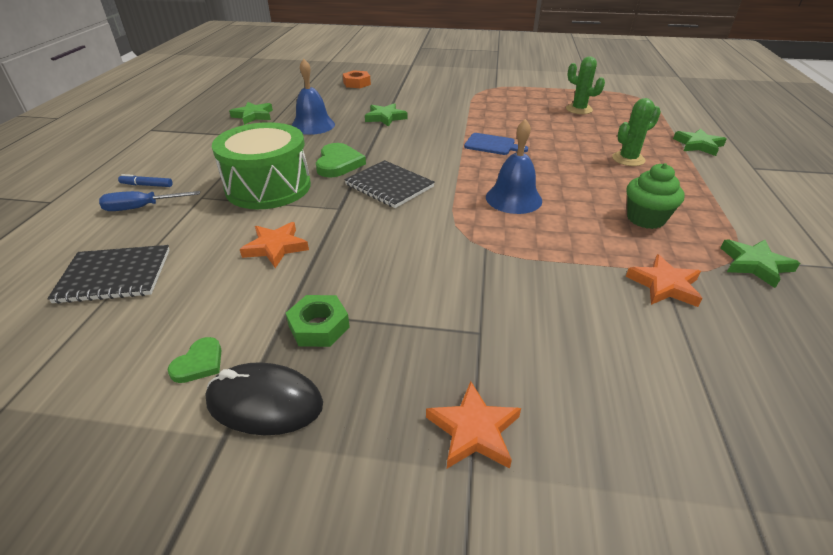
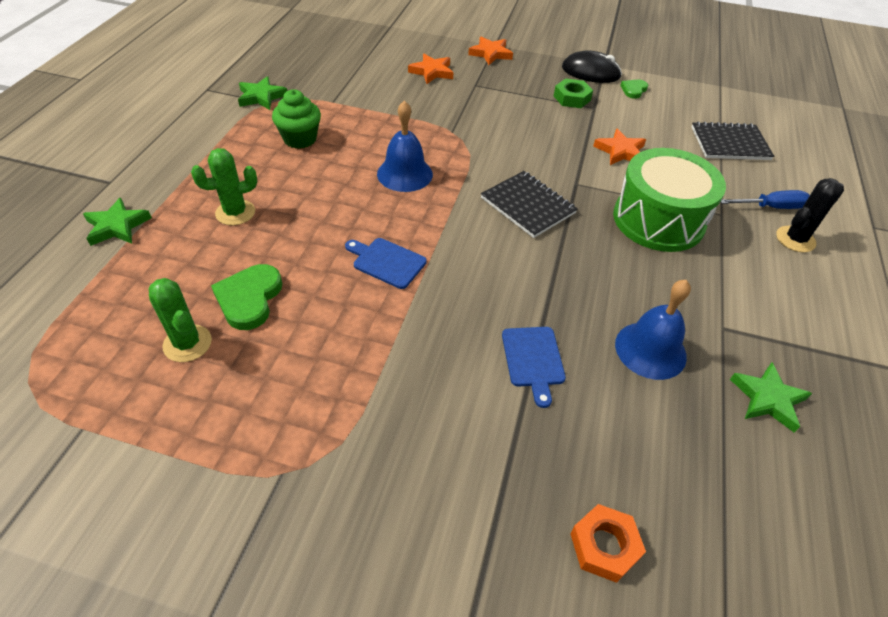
camera: 175 degrees left, 10 degrees up
blue marker [118,174,173,187] -> black cactus [776,178,844,252]
green heart [316,143,366,178] -> green heart moved to [211,264,282,330]
green star [365,103,408,127] -> blue cutting board [502,327,566,408]
orange star [626,254,703,307] -> orange star moved to [408,54,453,84]

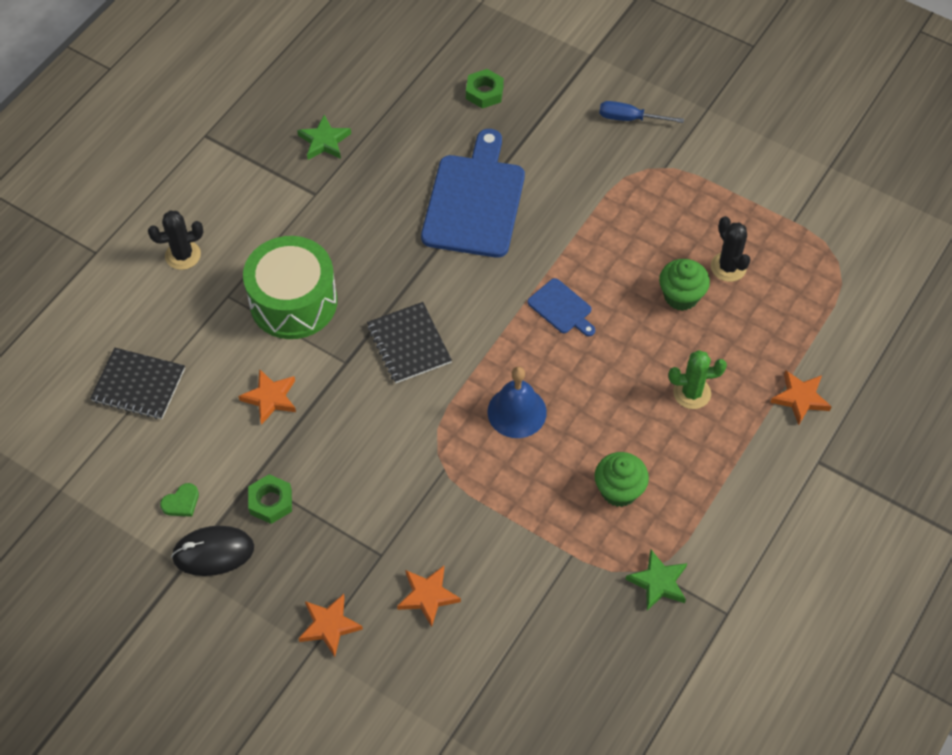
camera: 160 degrees left, 10 degrees up
green star [83,198,152,246] -> orange star [770,370,832,425]
green cactus [149,278,212,362] -> black cactus [711,216,750,282]
green heart [211,264,282,330] -> green cupcake [659,259,710,311]
blue cutting board [502,327,566,408] -> blue cutting board [421,129,525,258], size x2.15
black mouse [562,50,622,83] -> black mouse turned 45 degrees counterclockwise [171,526,254,576]
orange nut [570,504,646,583] -> green nut [466,69,504,109]
blue bell [615,280,691,380] -> none
blue screwdriver [721,190,810,209] -> blue screwdriver moved to [599,101,684,123]

